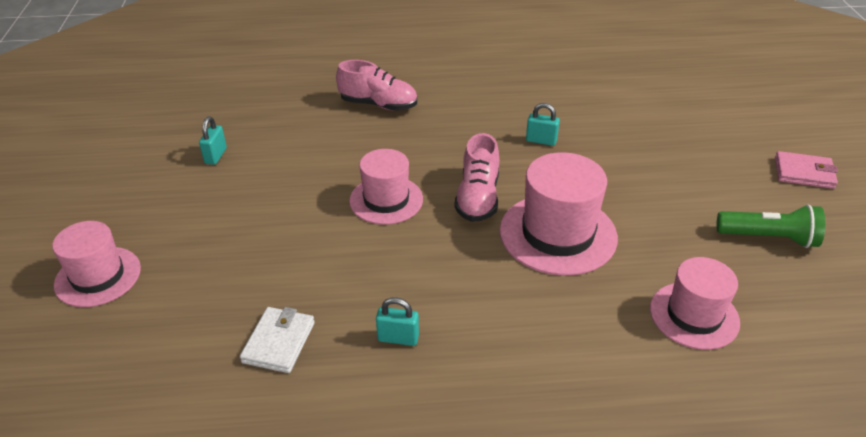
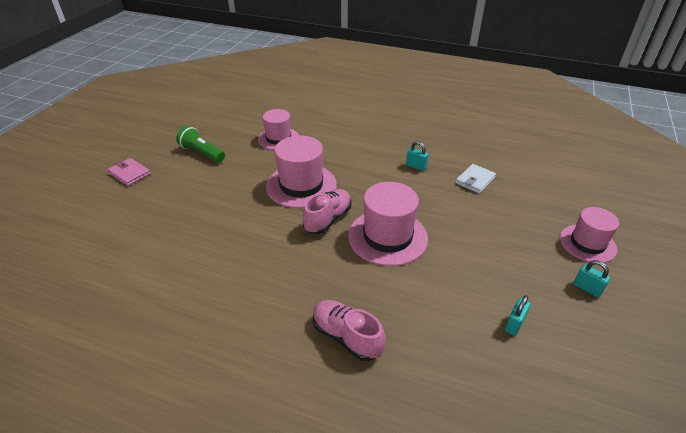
camera: 155 degrees left, 0 degrees up
pink hat [349,149,423,225] -> pink hat [348,182,428,266], size x1.50
turquoise padlock [526,103,560,146] -> turquoise padlock moved to [574,260,610,297]

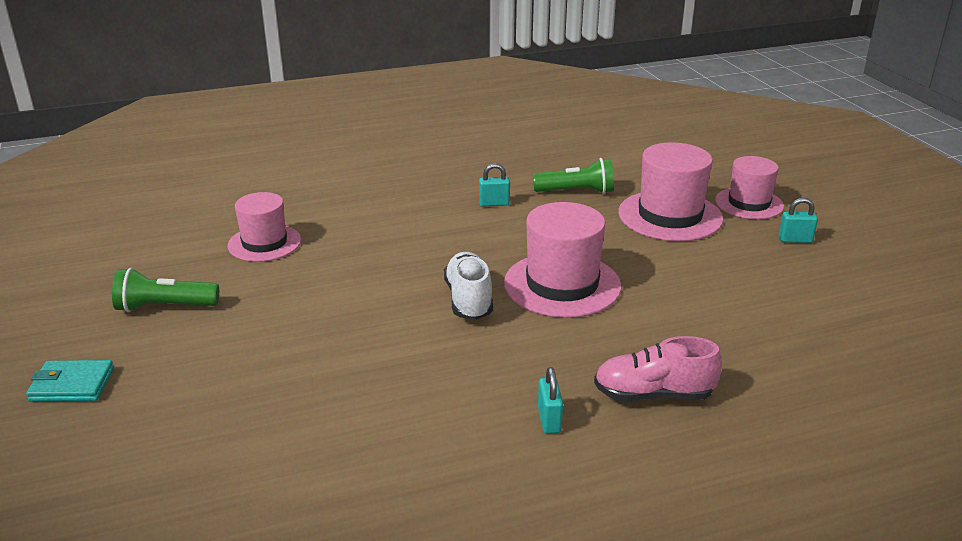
camera: 40 degrees left, 10 degrees down
pink wallet [108,158,151,186] -> turquoise wallet [26,360,114,402]
pink hat [266,135,337,208] -> pink hat moved to [618,142,723,241]
pink shoe [303,189,351,234] -> white shoe [444,252,493,320]
white wallet [456,164,496,193] -> green flashlight [533,158,614,194]
turquoise padlock [505,295,531,336] -> turquoise padlock moved to [538,367,563,434]

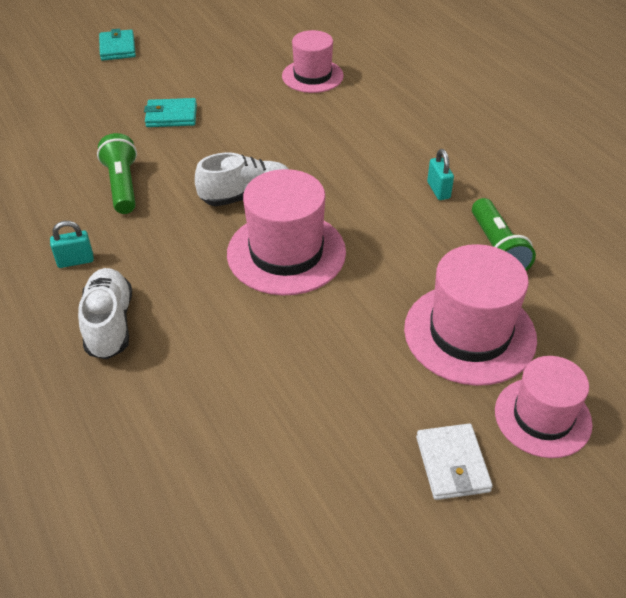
camera: 80 degrees right, 15 degrees up
green flashlight [112,268,219,312] -> green flashlight moved to [97,133,137,214]
pink shoe [594,336,722,401] -> white shoe [78,268,132,359]
turquoise padlock [779,198,818,243] -> white wallet [416,424,493,500]
none -> turquoise wallet [144,98,197,127]

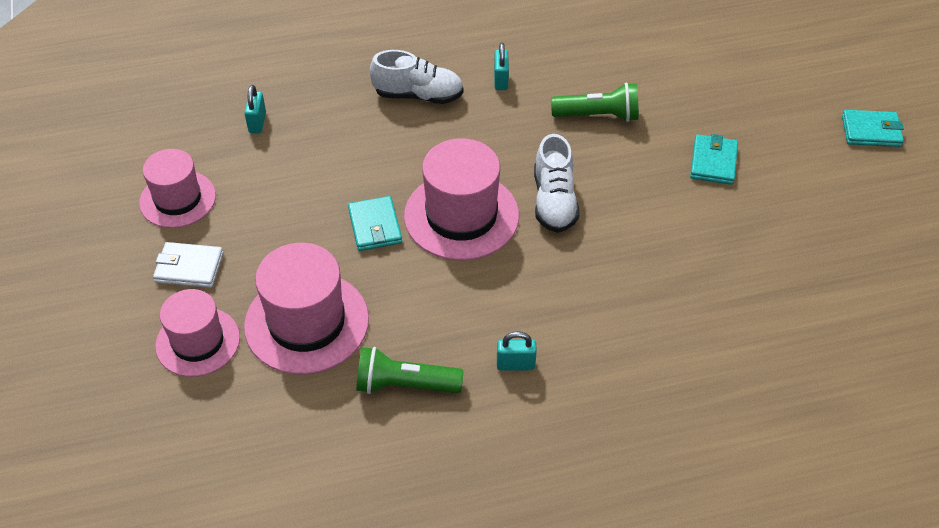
camera: 105 degrees right, 5 degrees up
pink hat [282,30,344,93] -> pink hat moved to [139,149,216,228]
none -> turquoise padlock [244,85,266,133]
none -> turquoise wallet [348,196,402,251]

